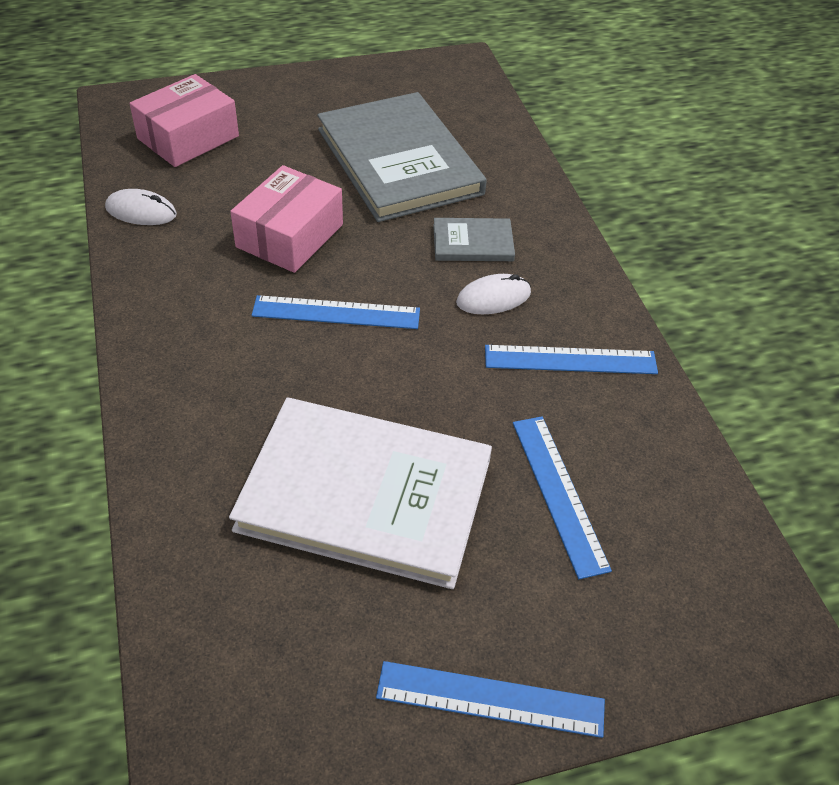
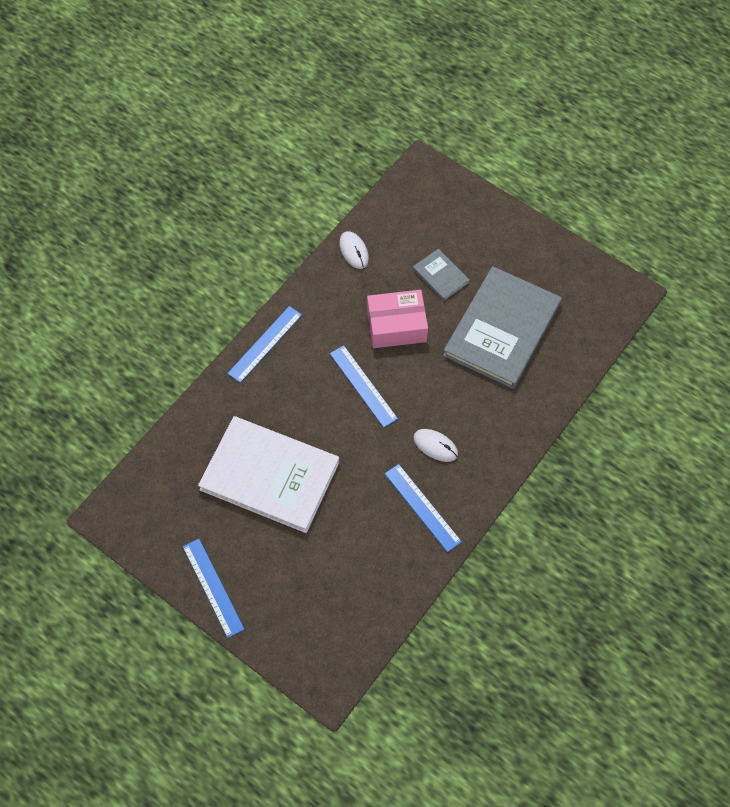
camera: 55 degrees right, 15 degrees up
pink box [129,74,239,167] -> none
white book [229,398,492,589] -> white book turned 45 degrees counterclockwise [198,416,339,533]
grey book [433,218,515,261] -> grey book moved to [413,249,470,301]
blue ruler [513,416,612,579] -> blue ruler moved to [227,306,302,383]

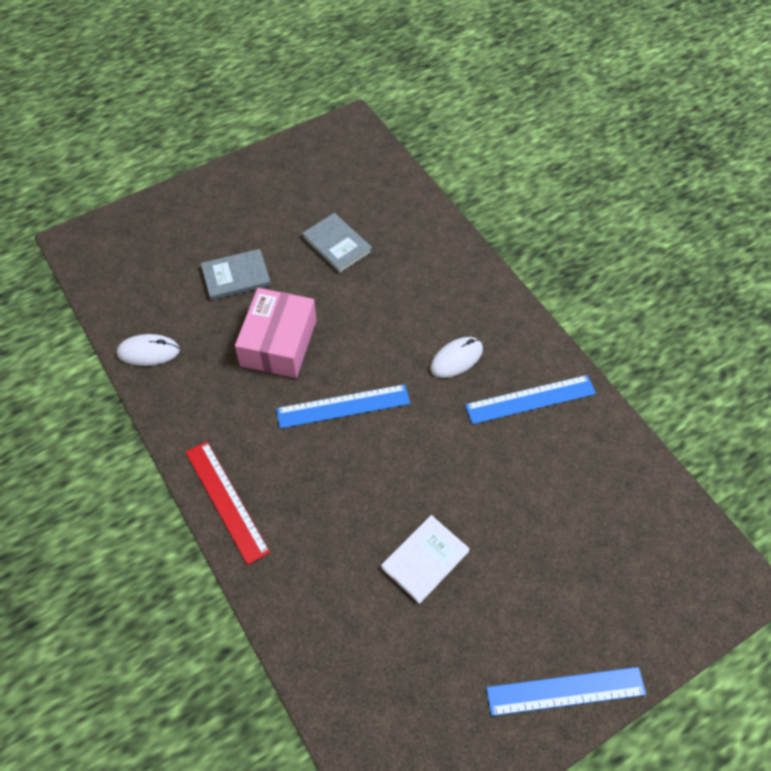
camera: 70 degrees left, 5 degrees down
white book [198,416,339,533] -> white book [381,515,470,604], size x0.45
blue ruler [227,306,302,383] -> red ruler [186,441,270,565]
grey book [443,266,562,389] -> grey book [302,213,372,273], size x0.45

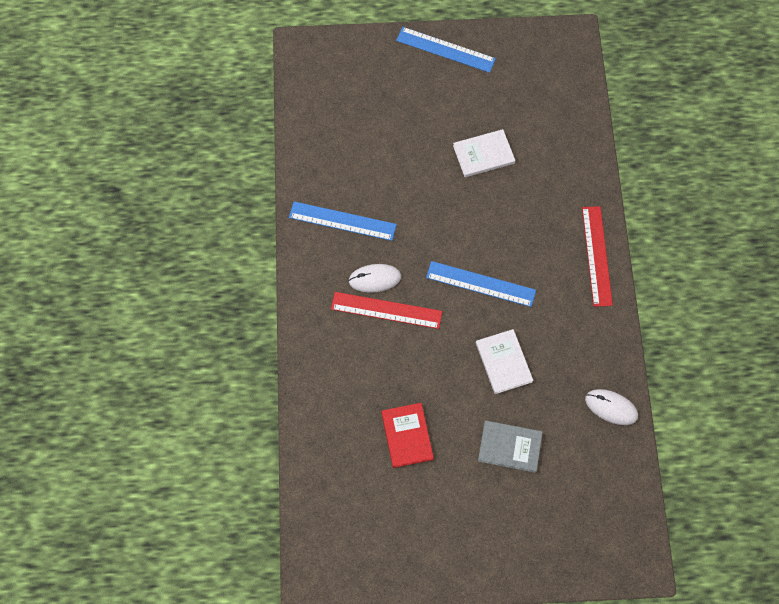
camera: 150 degrees left, 10 degrees up
pink box [235,288,316,378] -> white book [476,329,533,394]
grey book [302,213,372,273] -> red book [381,403,434,468]
none -> red ruler [331,292,442,329]

